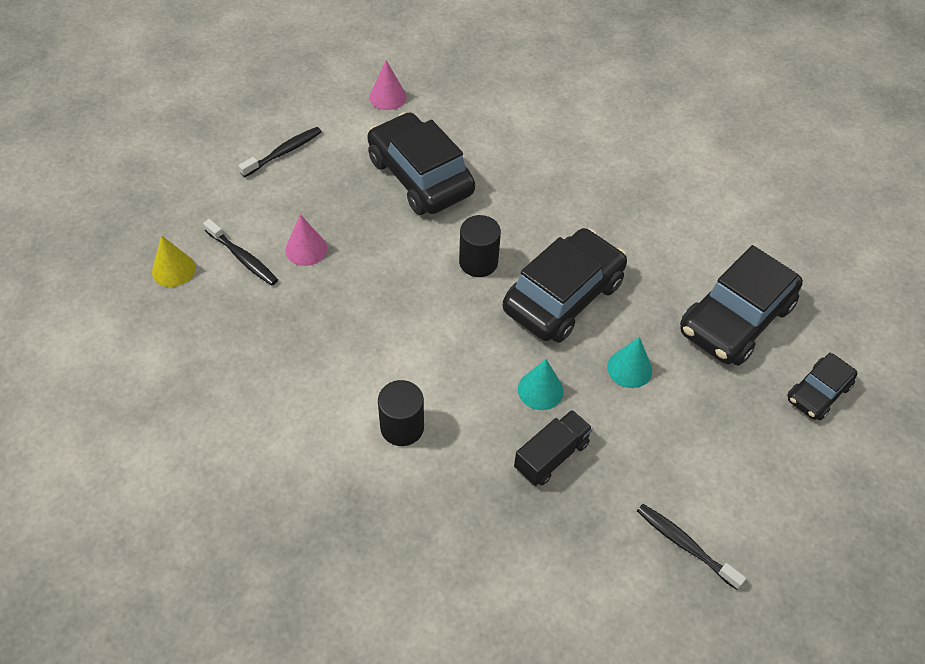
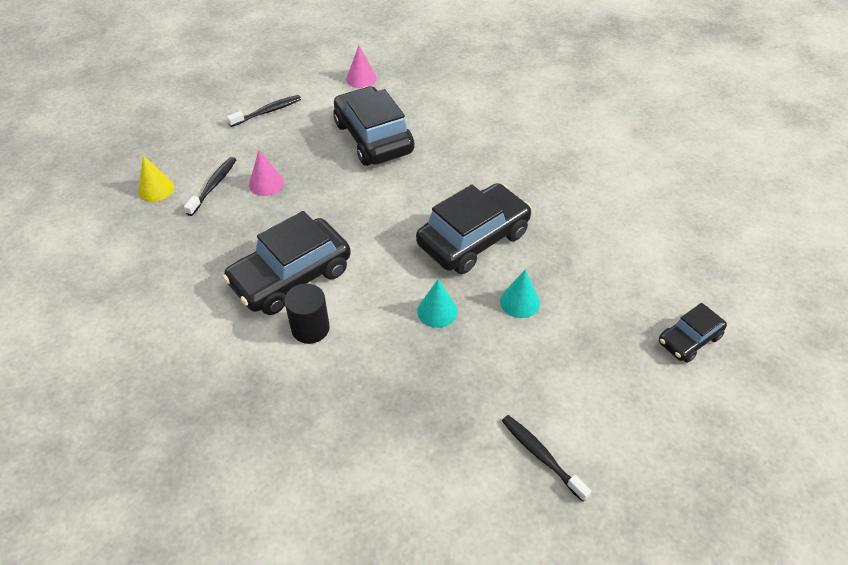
camera: 10 degrees right, 5 degrees down
black toothbrush [203,219,278,286] -> black toothbrush turned 120 degrees counterclockwise [184,157,236,216]
black cylinder [459,215,501,277] -> none
black truck [514,410,593,486] -> none
black car [680,245,803,366] -> black car moved to [222,211,351,315]

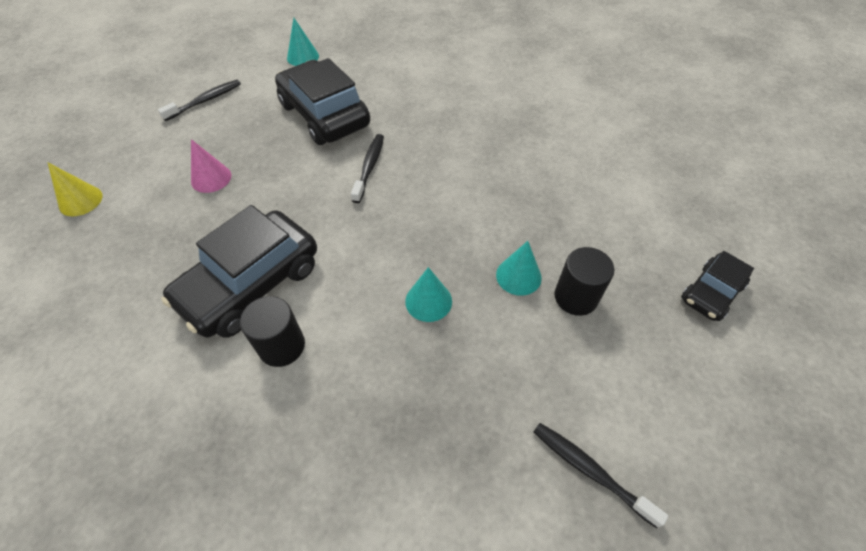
camera: 10 degrees left, 5 degrees up
black toothbrush [184,157,236,216] -> black toothbrush moved to [351,134,384,203]
pink cone [346,46,377,88] -> turquoise cone [287,18,319,66]
black car [416,183,532,274] -> none
none -> black cylinder [554,247,614,316]

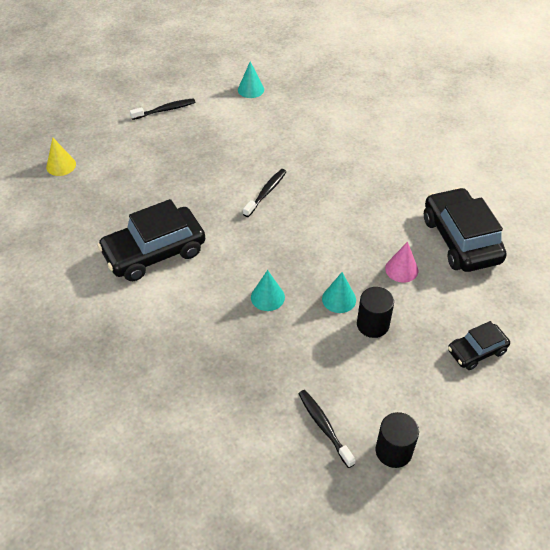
camera: 20 degrees right, 5 degrees down
pink cone [191,139,231,193] -> pink cone moved to [385,242,418,283]
black cylinder [240,296,305,367] -> black cylinder moved to [376,412,419,468]
black car [275,58,370,145] -> black car moved to [424,187,507,272]

